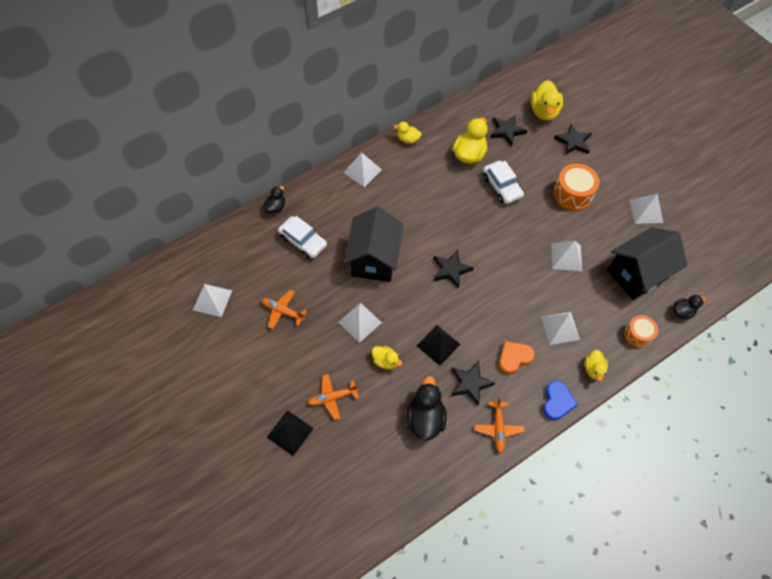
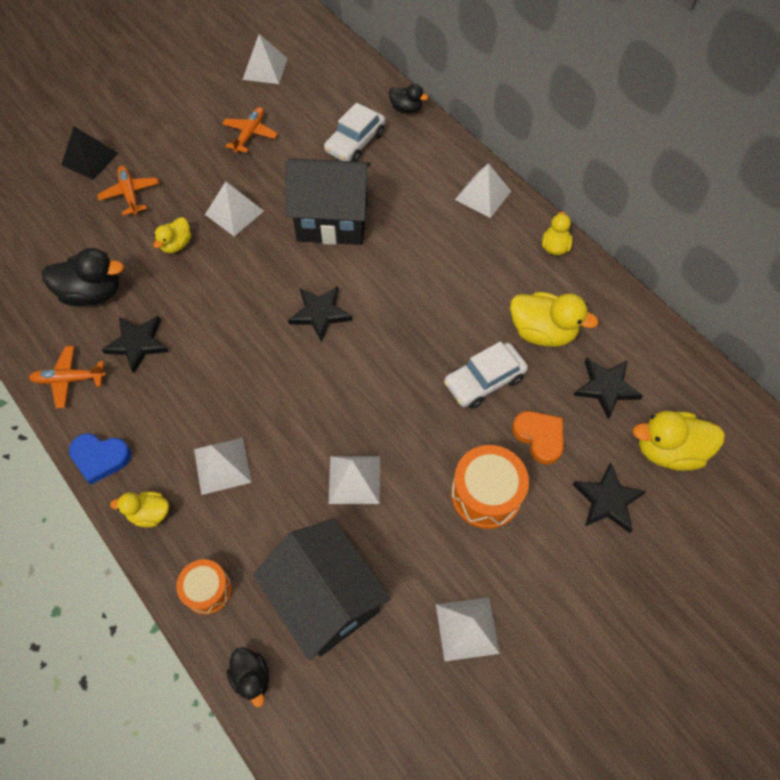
camera: 85 degrees right, 0 degrees up
black pyramid [416,325,461,366] -> none
orange heart [499,341,535,374] -> orange heart moved to [512,411,564,465]

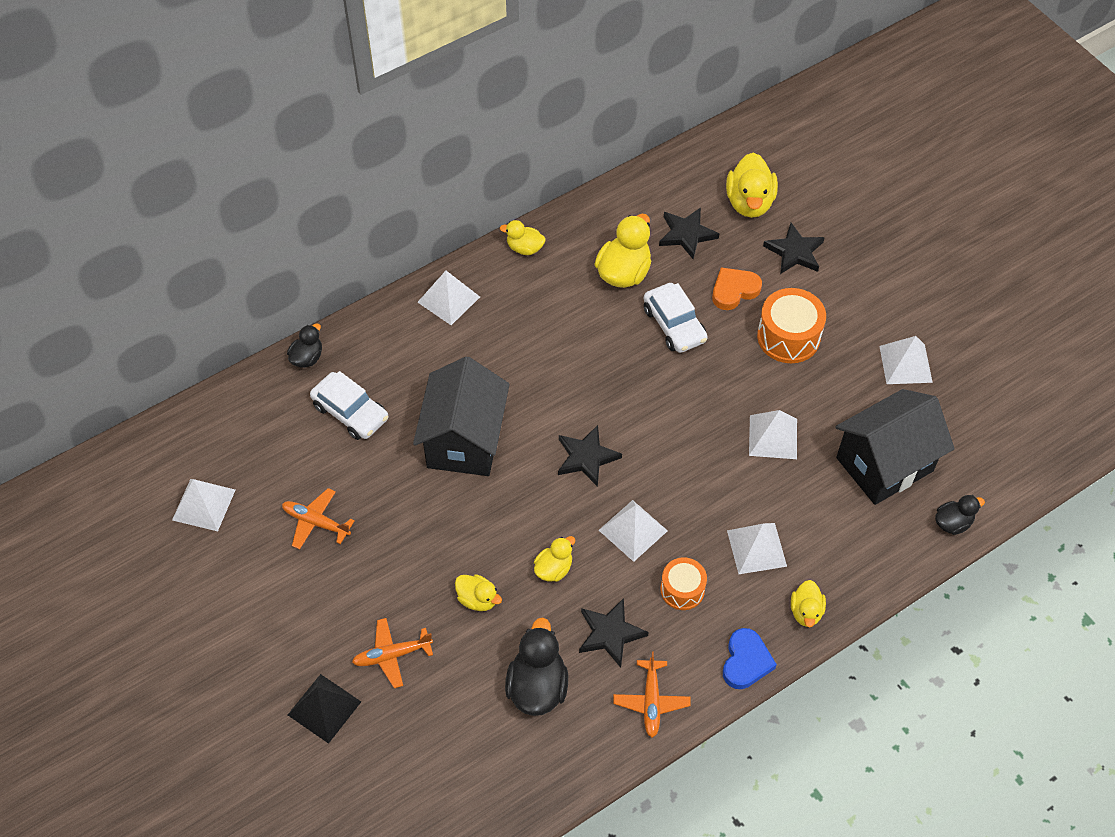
camera: 85 degrees left, 5 degrees down
orange drum [176,559,232,615] -> orange drum moved to [661,558,707,610]
white pyramid [205,181,264,236] -> white pyramid moved to [599,500,668,562]
none -> yellow duck [534,536,575,582]

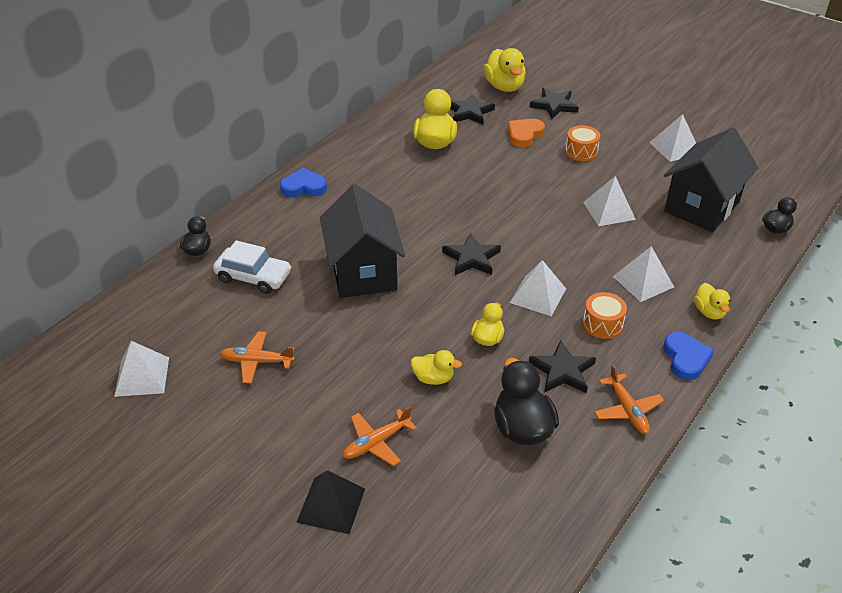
camera: 20 degrees left, 15 degrees down
white pyramid [418,271,480,325] -> blue heart [280,168,327,197]
yellow duck [500,220,545,255] -> none
white car [644,283,708,353] -> none
orange drum [757,288,826,363] -> orange drum [565,125,600,161], size x0.64

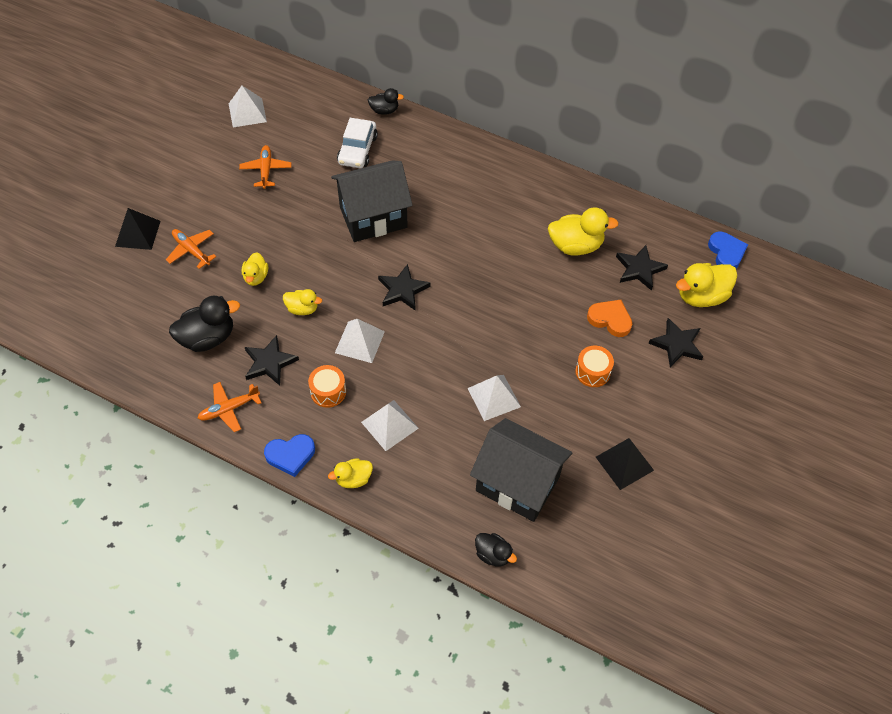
camera: 80 degrees right, 15 degrees up
blue heart [280,168,327,197] -> blue heart moved to [708,232,748,268]
white pyramid [649,114,696,162] -> black pyramid [596,438,654,490]

